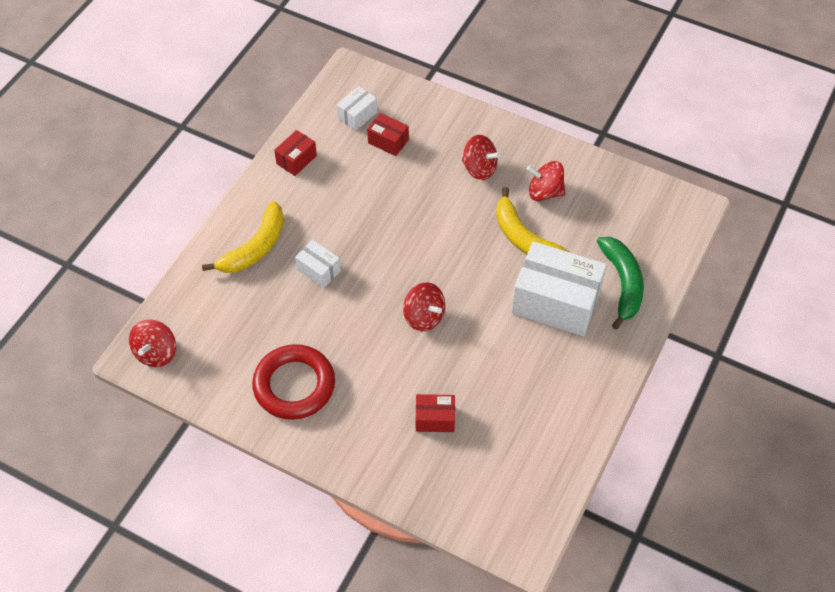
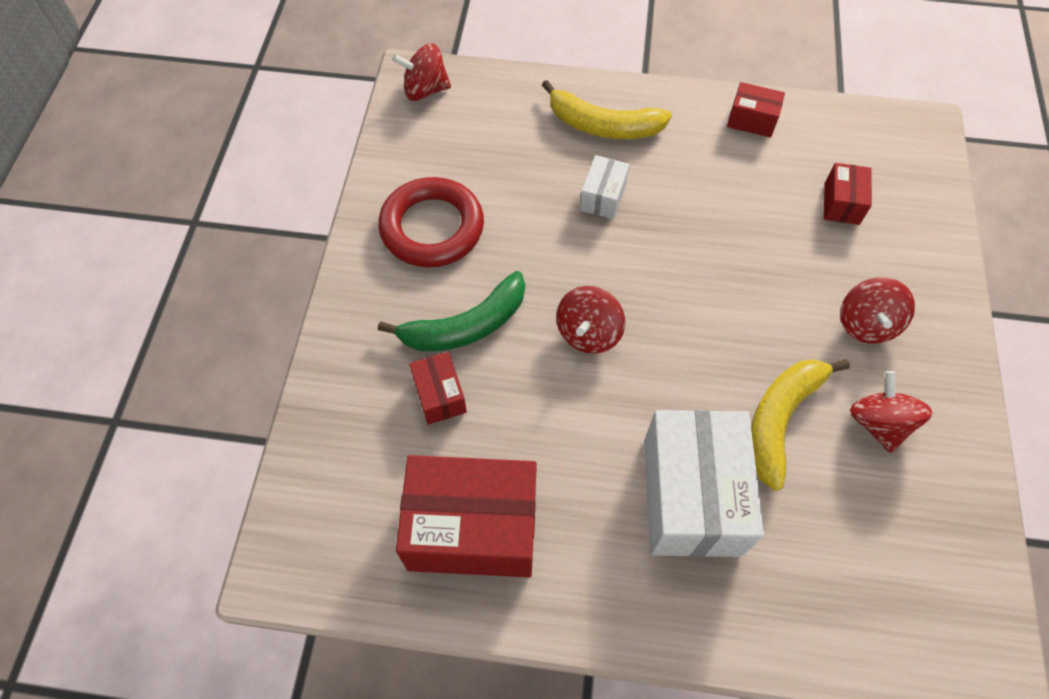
camera: 70 degrees right, 5 degrees up
white box [337,86,377,131] -> none
green banana [597,237,644,329] -> green banana moved to [378,271,525,351]
none -> red box [396,455,537,577]

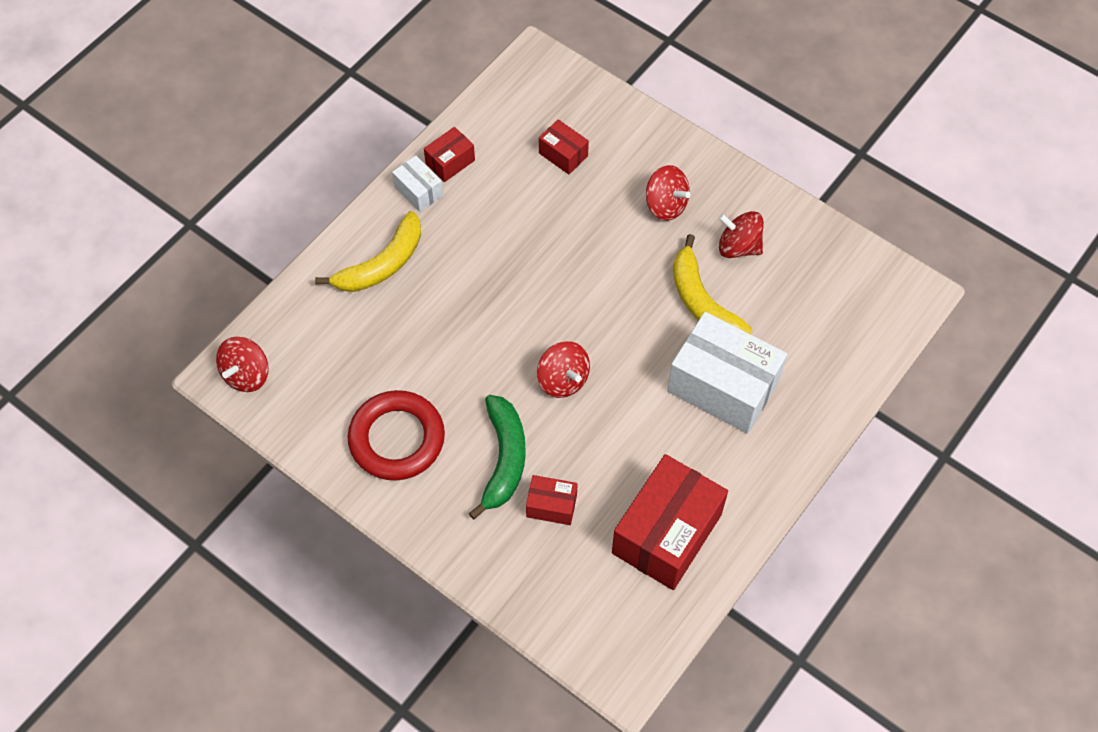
camera: 60 degrees left, 0 degrees up
white box [580,155,630,219] -> white box moved to [392,156,443,212]

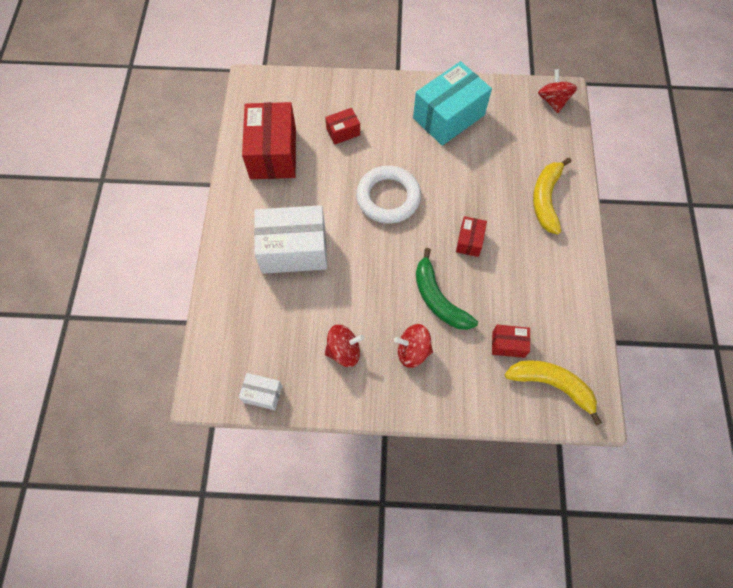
camera: 145 degrees right, 5 degrees up
red ring [347,390,445,481] -> turquoise box [413,61,492,146]
white box [392,156,443,212] -> white box moved to [239,373,282,410]
red box [424,127,475,182] -> red box moved to [456,216,487,257]
green banana [469,395,526,520] -> green banana moved to [416,248,478,330]
red spinning top [537,341,590,398] -> white ring [356,166,421,224]
yellow banana [673,234,752,334] -> yellow banana moved to [504,360,602,425]

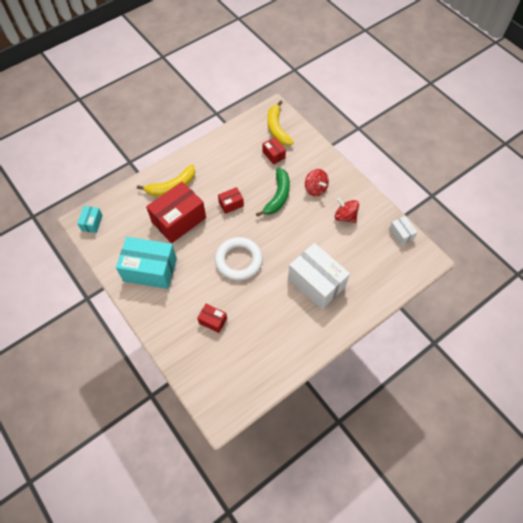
camera: 130 degrees left, 5 degrees down
red box [242,102,296,179] -> red box moved to [146,181,206,243]
red spinning top [538,69,577,113] -> turquoise box [77,206,103,233]

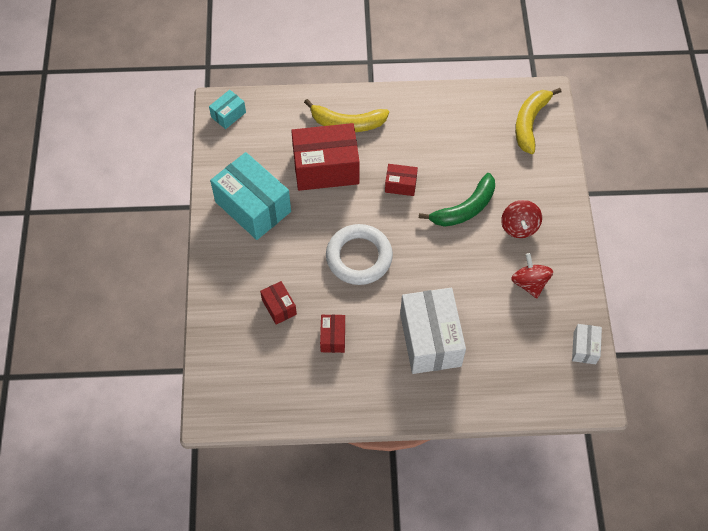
camera: 35 degrees right, 0 degrees up
red box [262,137,286,165] -> red box moved to [320,315,345,353]

